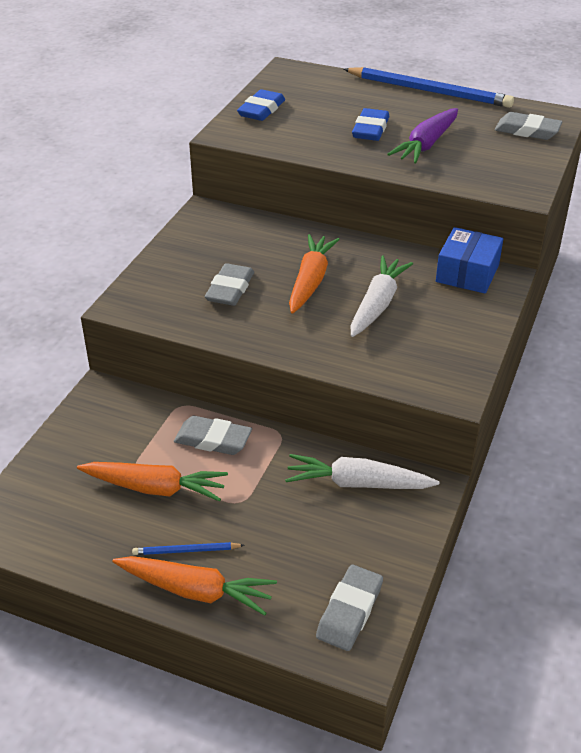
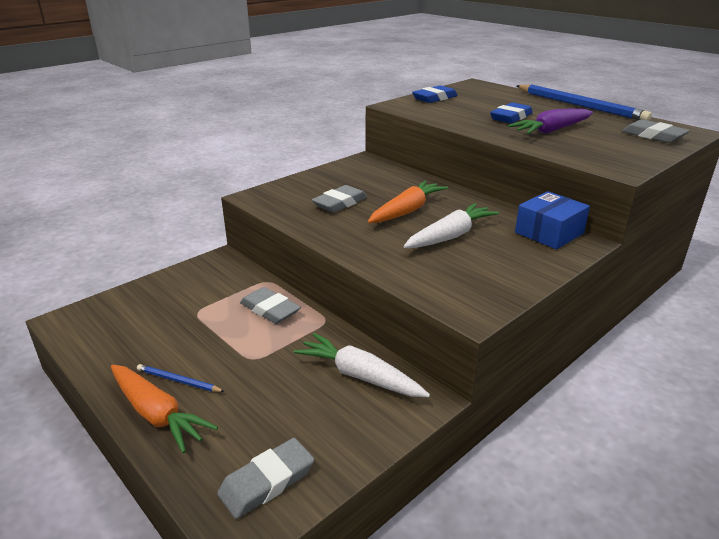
camera: 25 degrees right, 10 degrees down
orange carrot [77,462,228,502] -> none

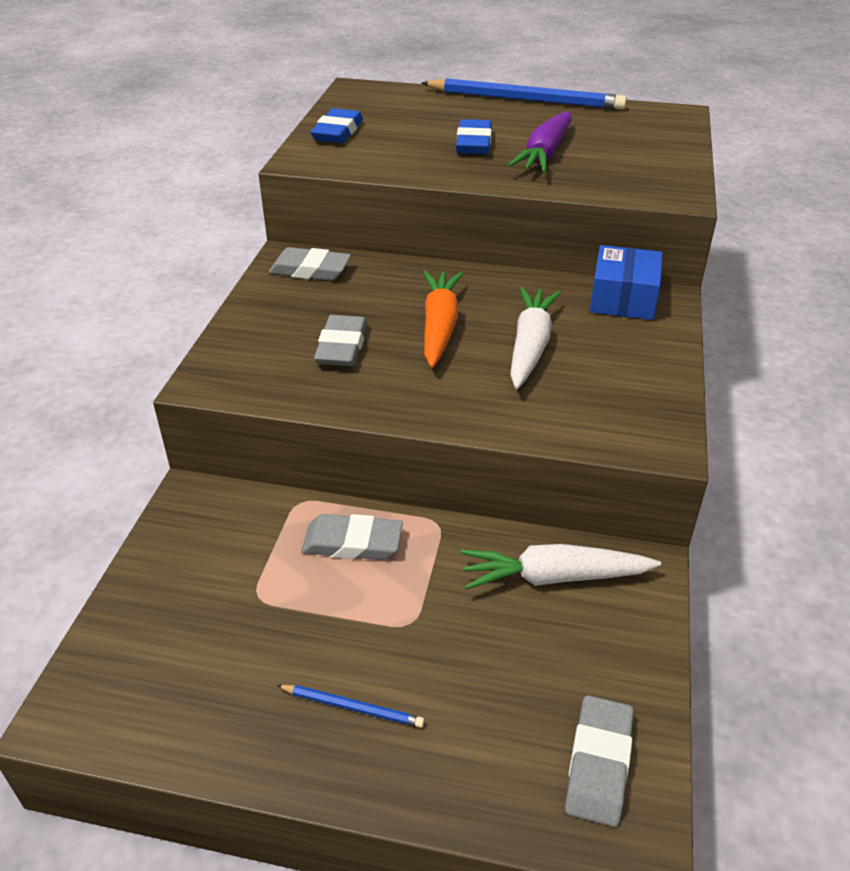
camera: 35 degrees left, 10 degrees up
orange carrot [111,365,218,453] -> none
blue pencil [137,364,225,392] -> blue pencil turned 150 degrees counterclockwise [276,685,425,728]
grey eraser [622,119,690,143] -> grey eraser moved to [269,247,351,281]

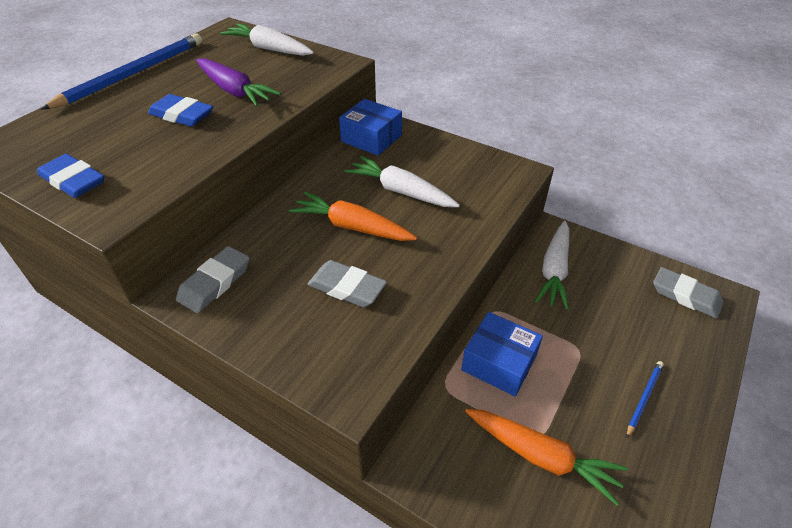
camera: 70 degrees left, 5 degrees up
grey eraser [301,514,403,560] -> blue box [461,312,543,397]
none -> white carrot [220,23,314,56]
none -> orange carrot [465,409,628,506]

